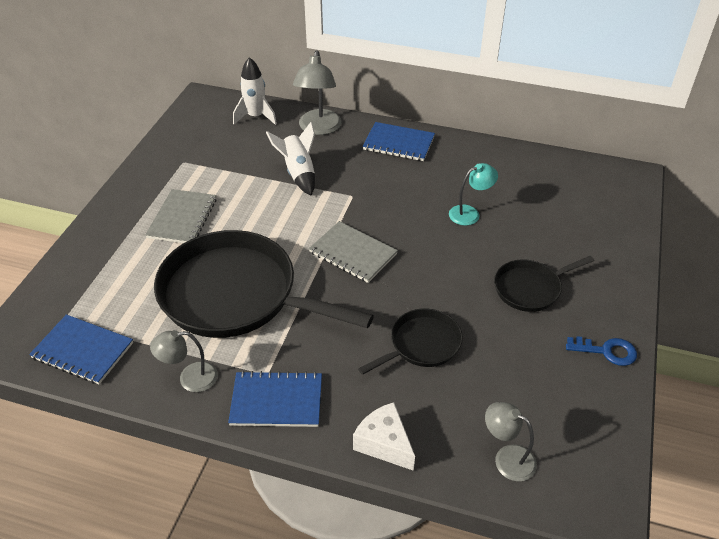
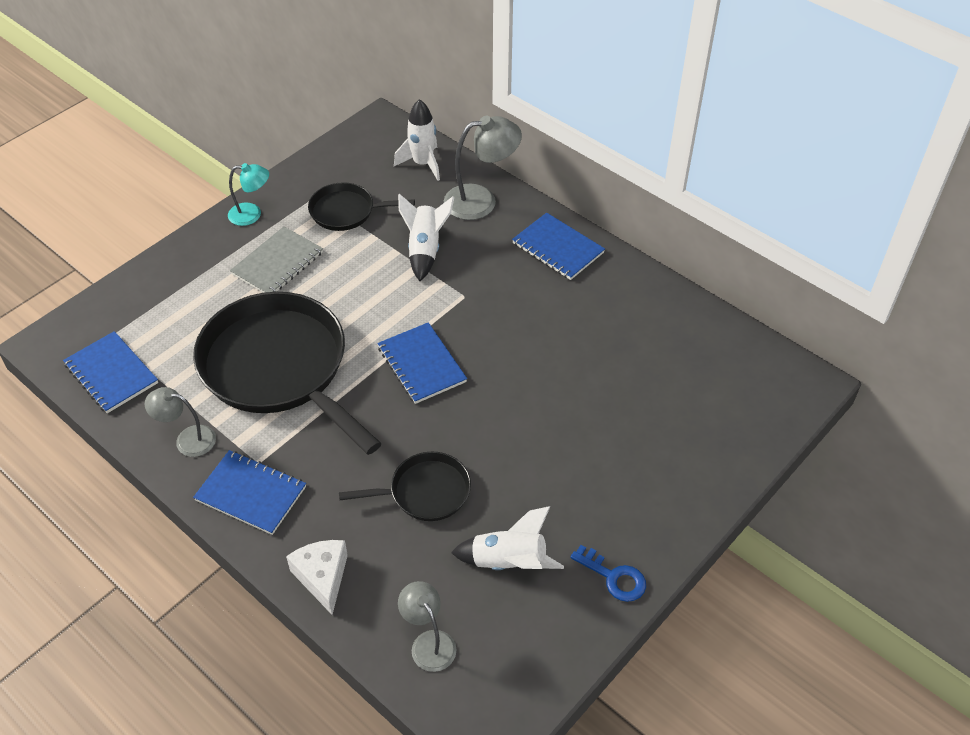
camera: 25 degrees right, 5 degrees up
grey lamp [293,50,342,135] -> grey lamp turned 135 degrees counterclockwise [444,116,522,220]
grey notebook [309,221,398,283] -> blue notebook [377,322,467,404]
turquoise lamp [449,163,498,226] -> turquoise lamp moved to [228,163,269,226]
black pan [494,256,594,312] -> black pan moved to [308,182,415,231]
none -> white rocket [451,506,564,570]

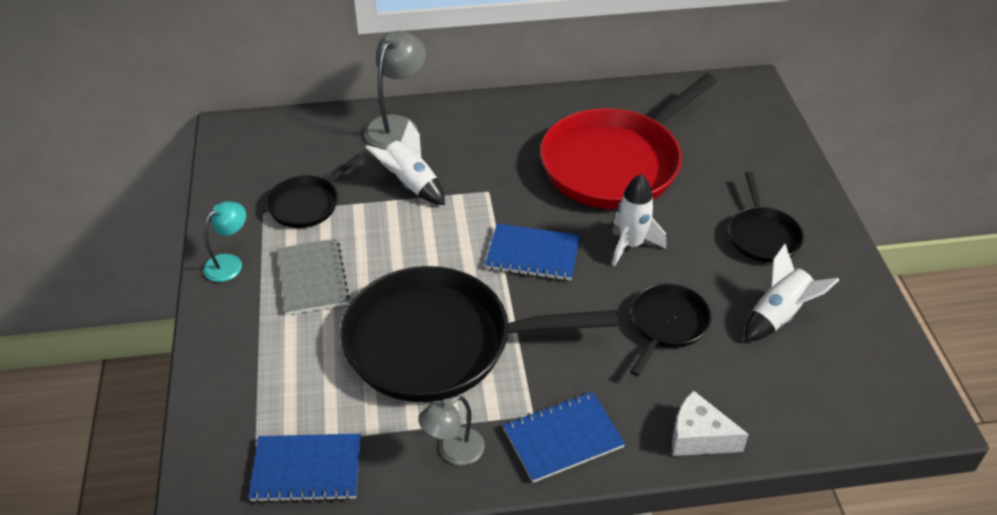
camera: 50 degrees left, 5 degrees down
white rocket [394,99,440,181] -> white rocket moved to [612,174,666,266]
grey lamp [398,581,456,672] -> none
blue notebook [512,213,605,280] -> none
blue key [570,545,646,602] -> none
none -> red pan [540,74,717,209]
none -> black pan [729,172,804,263]

